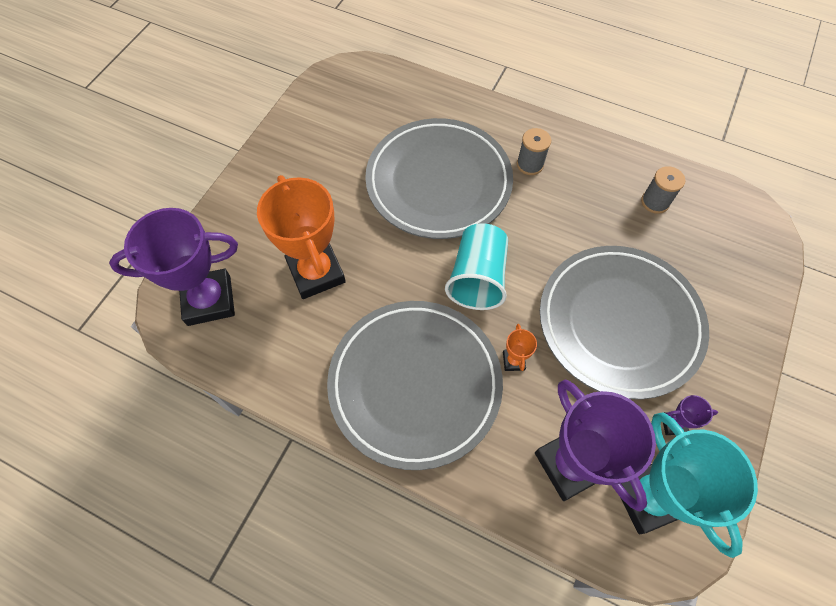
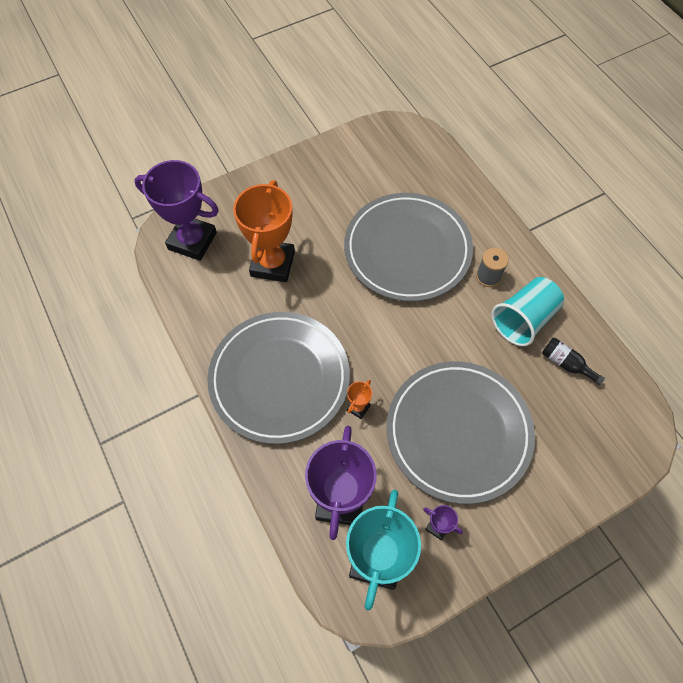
camera: 35 degrees right, 0 degrees up
turquoise cup [445,223,508,310] -> turquoise cup moved to [491,277,564,346]
grey spool [641,166,685,214] -> black bottle [542,338,605,385]

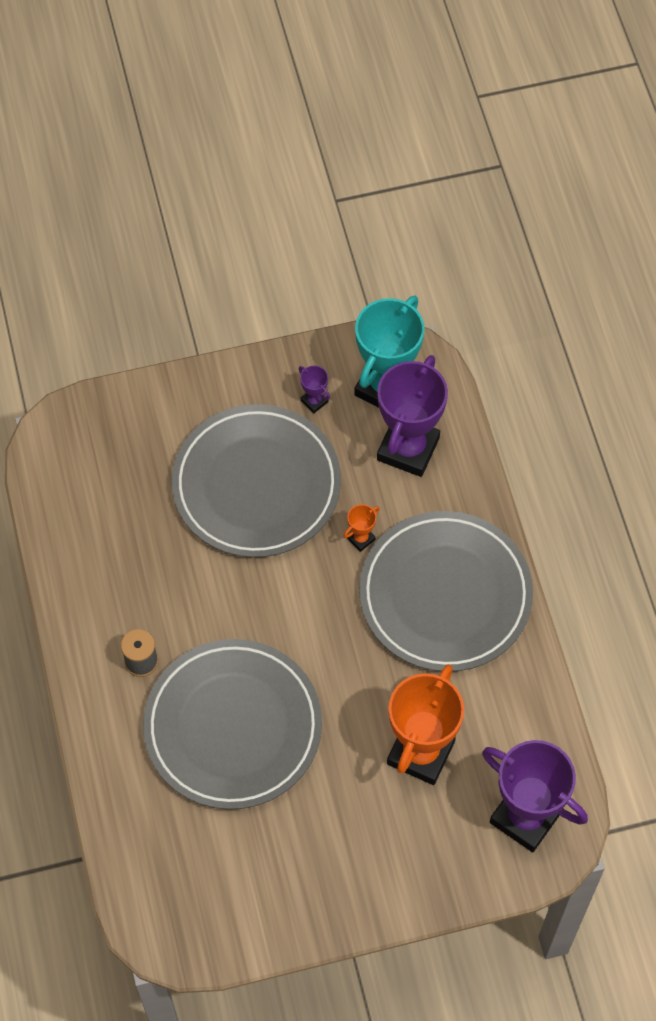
camera: 165 degrees left, 0 degrees up
turquoise cup [491,277,564,346] -> none
black bottle [542,338,605,385] -> none

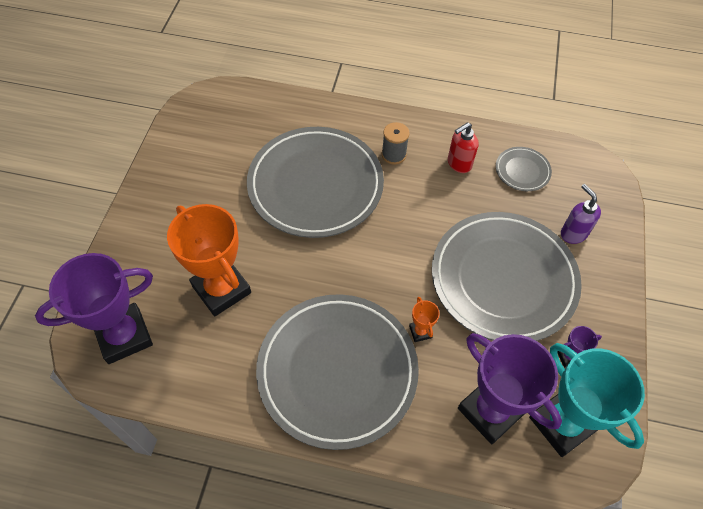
camera: 115 degrees right, 5 degrees down
none -> red soap dispenser [448,122,478,173]
none -> grey plate [496,147,552,191]
none -> purple soap dispenser [561,184,601,244]

